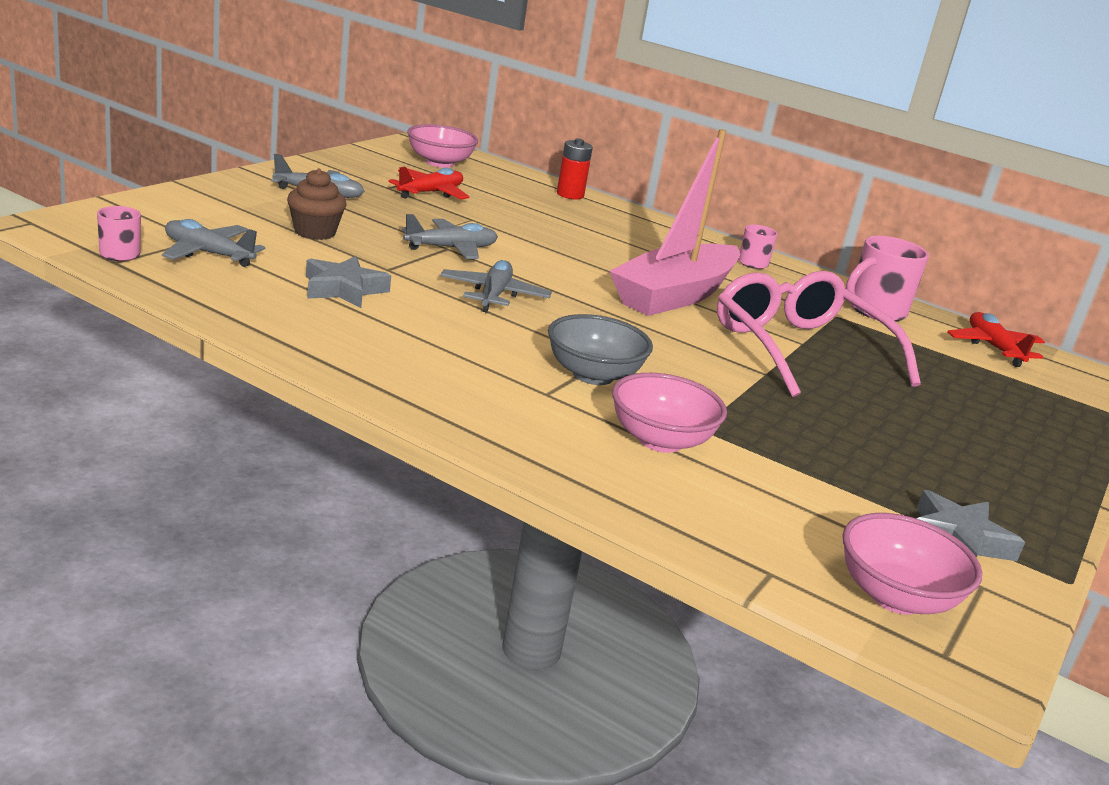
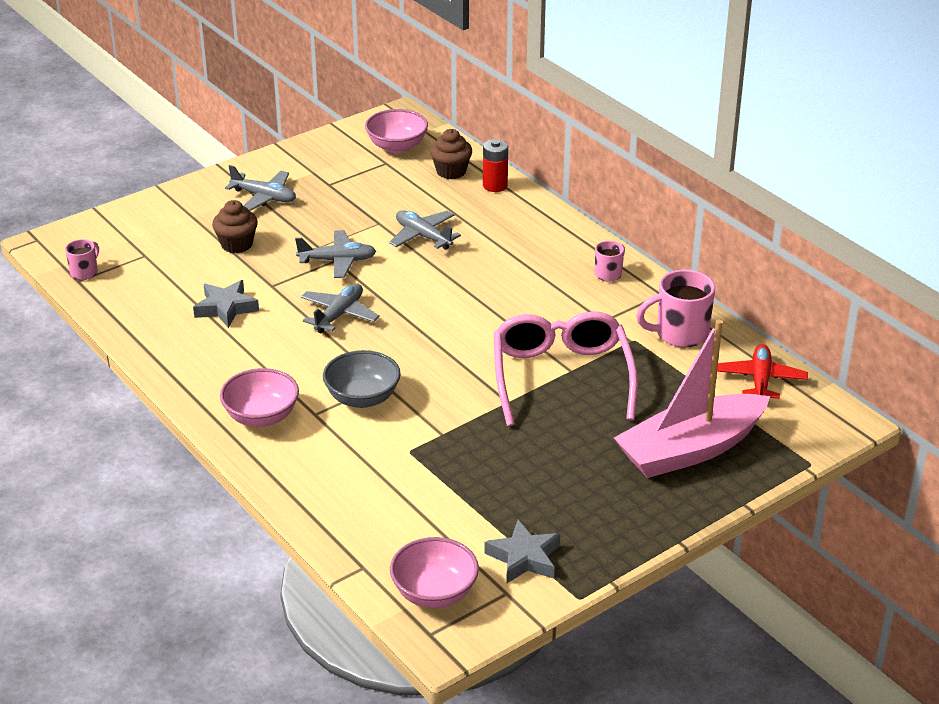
camera: 25 degrees right, 10 degrees up
grey plane [162,219,265,267] -> grey plane moved to [389,210,461,250]
red plane [389,167,469,200] -> none
pink boat [609,129,740,316] -> pink boat moved to [614,320,770,478]
pink bowl [612,373,727,453] -> pink bowl moved to [220,368,299,427]
none -> brown cupcake [430,129,472,179]

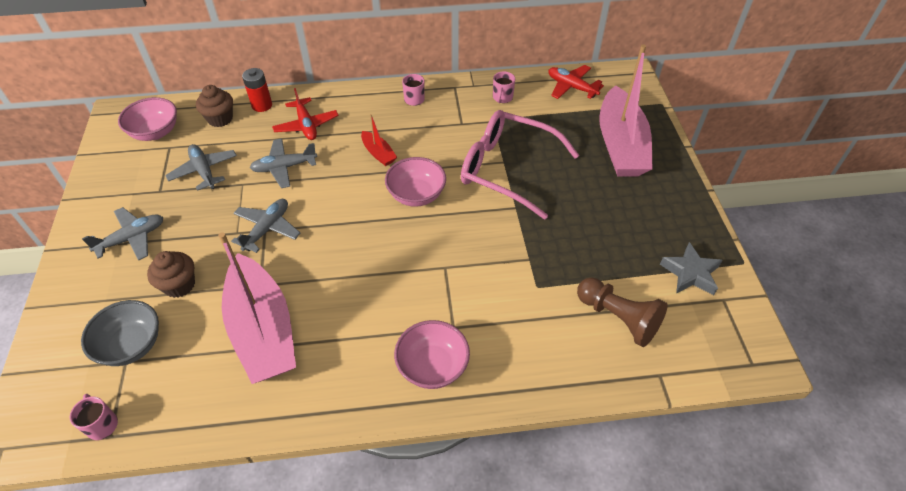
camera: 60 degrees left, 15 degrees up
grey star [193,280,259,328] -> pink boat [218,232,296,384]
grey plane [301,283,380,333] -> grey plane moved to [165,144,237,191]
grey bowl [323,350,401,408] -> grey bowl moved to [81,300,159,366]
pink bowl [390,537,479,608] -> pink bowl moved to [385,157,446,207]
pink mug [636,270,715,348] -> pink mug [493,71,515,103], size x0.55
none -> red plane [272,88,339,140]
none -> red boat [361,114,397,166]
none -> brown pawn [577,277,668,347]

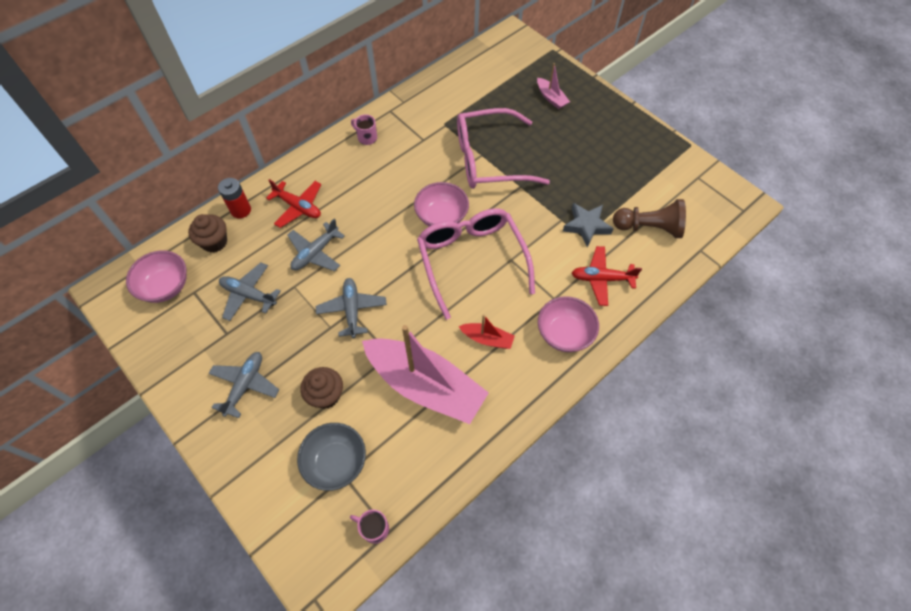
camera: 35 degrees left, 10 degrees up
red boat [361,114,397,166] -> red boat moved to [458,314,515,349]
pink mug [493,71,515,103] -> none
red plane [549,65,604,99] -> red plane moved to [572,246,642,306]
pink boat [599,44,653,177] -> pink boat [537,63,570,109], size x0.43
grey star [660,242,722,295] -> grey star moved to [563,203,614,247]
none -> pink glasses [417,208,535,320]

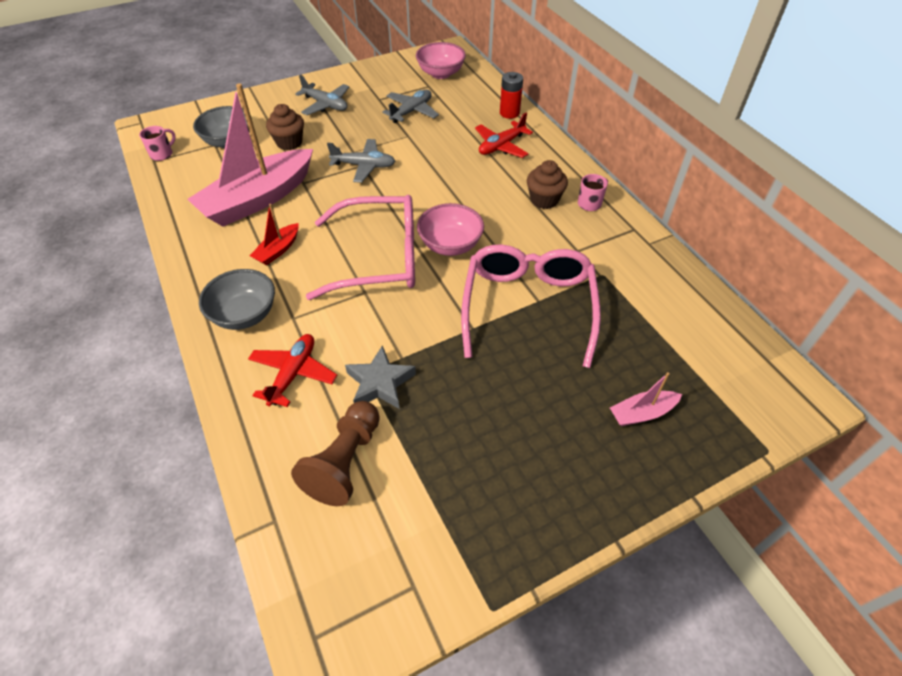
camera: 105 degrees right, 10 degrees down
brown cupcake [188,214,227,253] -> brown cupcake moved to [527,160,568,209]
grey plane [287,219,345,271] -> none
pink bowl [538,296,599,352] -> grey bowl [199,269,275,330]

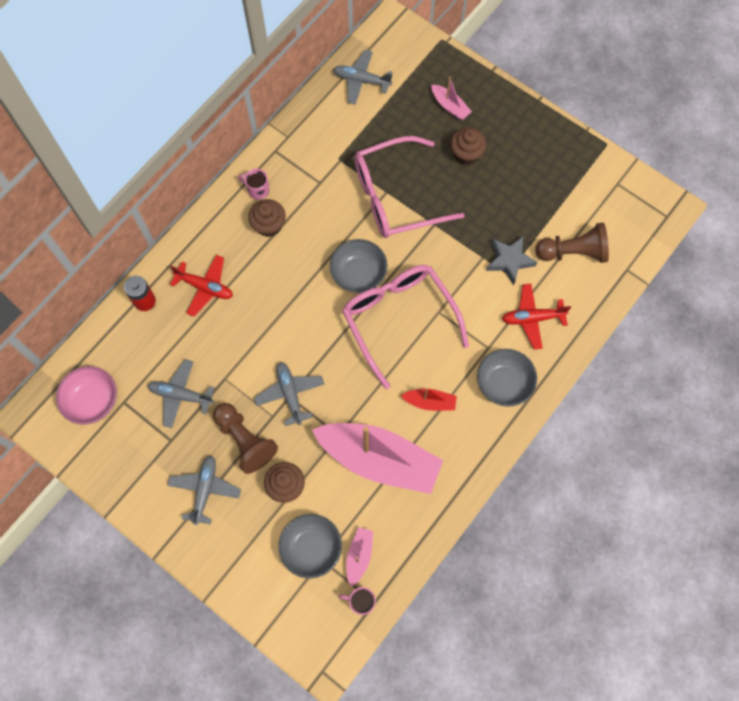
camera: 115 degrees left, 20 degrees up
pink bowl [417,203,484,256] -> grey bowl [330,239,388,293]
none -> brown pawn [213,403,278,474]
none -> grey plane [333,50,393,105]
none -> pink boat [346,527,373,587]
none -> brown cupcake [450,127,487,165]

